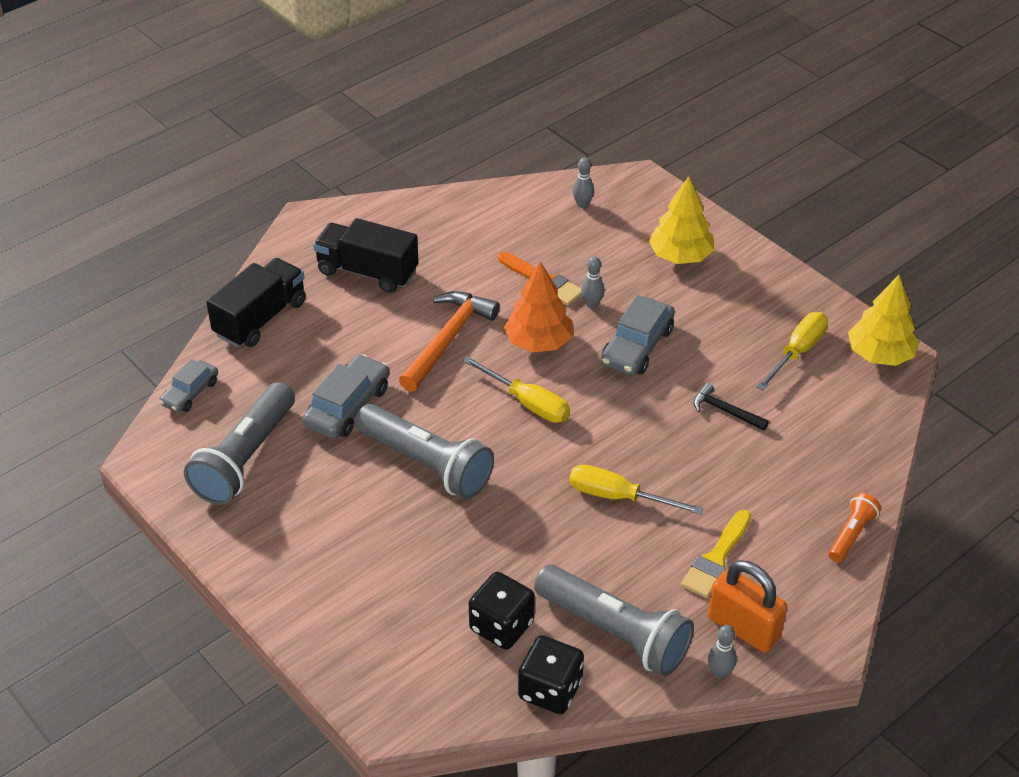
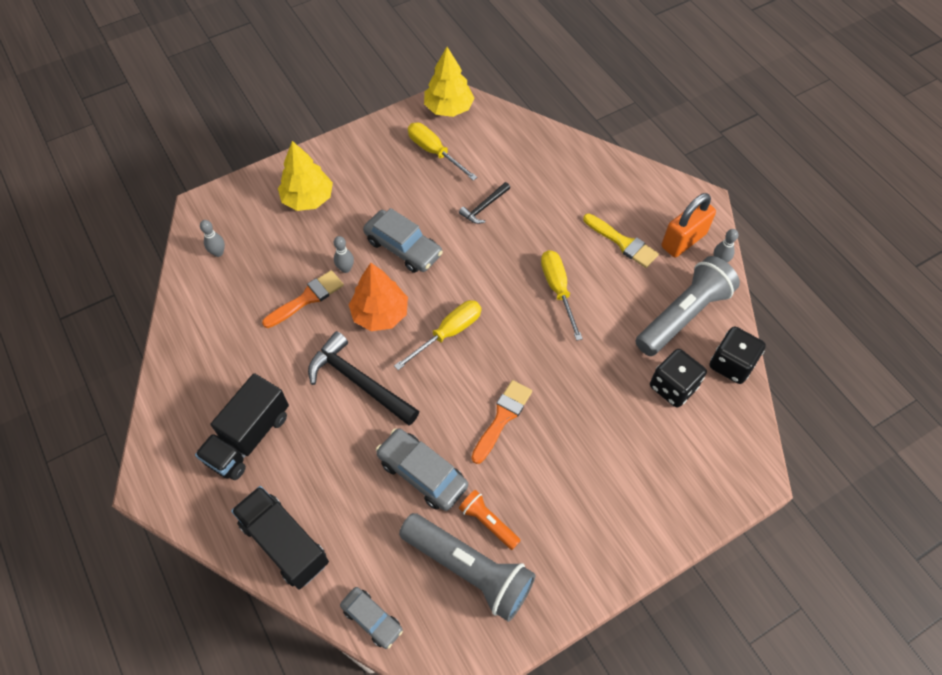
camera: 80 degrees left, 15 degrees up
grey flashlight [355,404,494,499] -> orange brush [471,380,532,464]
orange hammer [399,291,500,392] -> black hammer [308,331,419,425]
yellow screwdriver [569,465,703,515] -> yellow screwdriver turned 135 degrees clockwise [541,250,583,341]
orange flashlight [828,493,881,562] -> orange flashlight moved to [459,490,521,550]

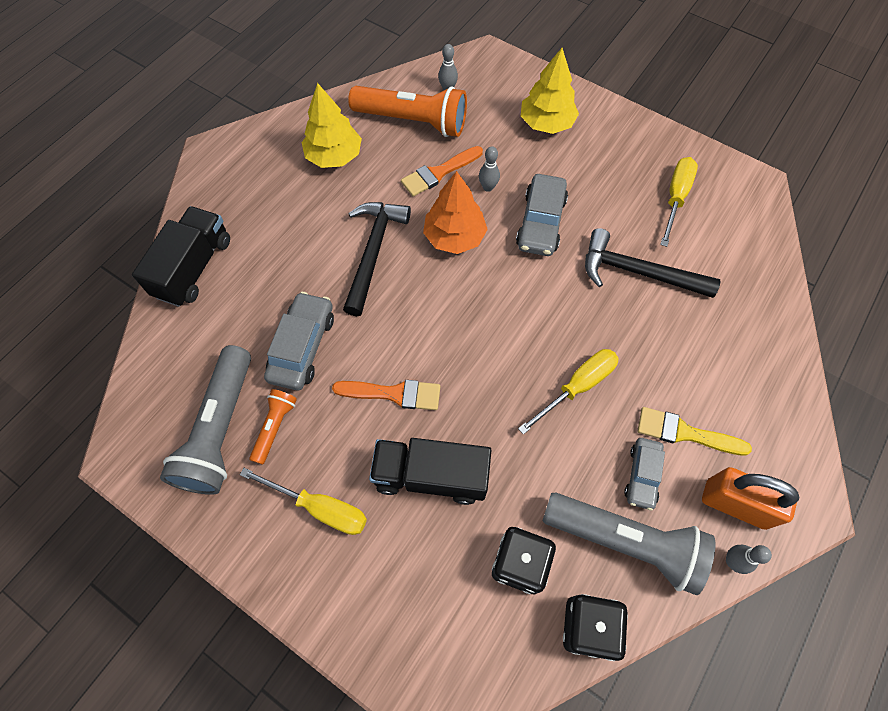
camera: 65 degrees right, 5 degrees up
black truck [195,373,289,480] -> black truck moved to [369,438,492,505]
orange brush [262,270,344,328] -> orange brush turned 120 degrees clockwise [401,146,483,196]
grey car [340,587,403,649] -> grey car moved to [624,438,665,511]
yellow screwdriver [394,300,481,370] -> yellow screwdriver moved to [240,468,367,535]
yellow tree [424,47,474,117] -> yellow tree moved to [301,83,362,168]
black hammer [459,182,510,224] -> black hammer [585,228,721,298], size x1.86
yellow brush [583,214,659,268] -> yellow brush turned 90 degrees clockwise [638,407,752,456]
none -> orange flashlight [348,86,467,137]

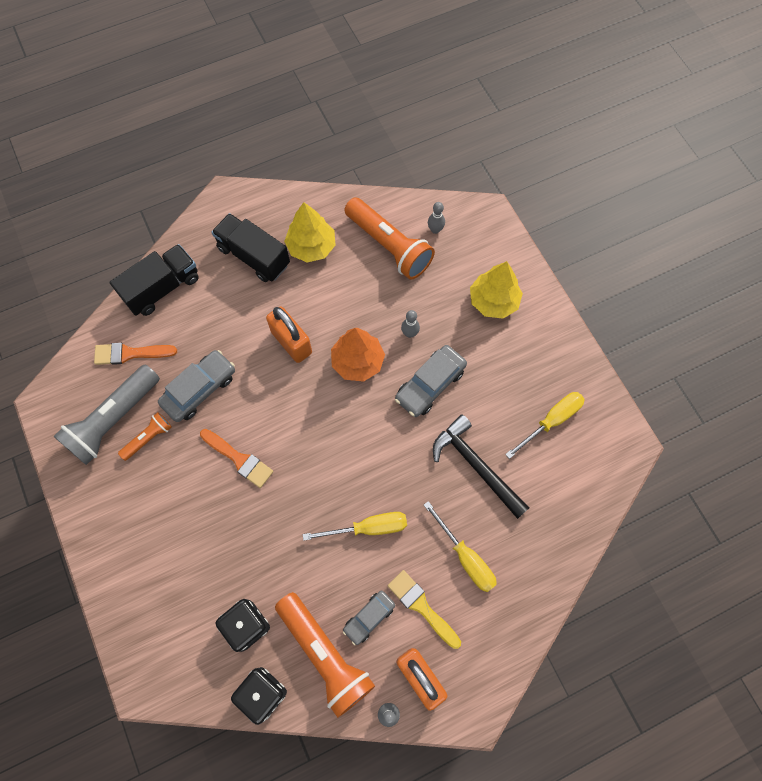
camera: 30 degrees right, 5 degrees up
yellow screwdriver [240,468,367,535] -> yellow screwdriver moved to [424,501,497,592]
black hammer [343,202,411,316] -> orange padlock [266,306,312,363]
black truck [369,438,492,505] -> black truck moved to [211,213,290,282]
orange brush [401,146,483,196] -> orange brush moved to [94,343,177,365]
grey flashlight [542,492,715,595] -> orange flashlight [275,592,375,718]

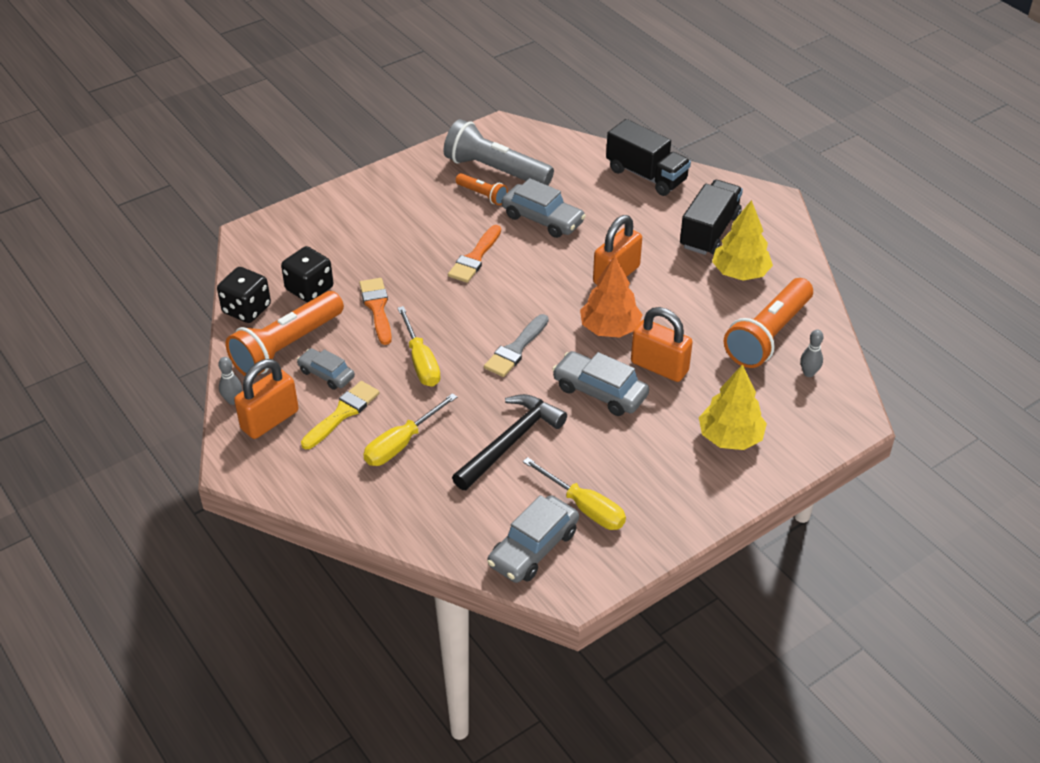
camera: 80 degrees right, 25 degrees down
orange brush [94,343,177,365] -> orange brush moved to [359,278,392,345]
grey bowling pin [401,310,420,338] -> orange padlock [631,307,693,382]
none -> grey brush [484,314,549,377]
none -> grey car [487,495,579,583]

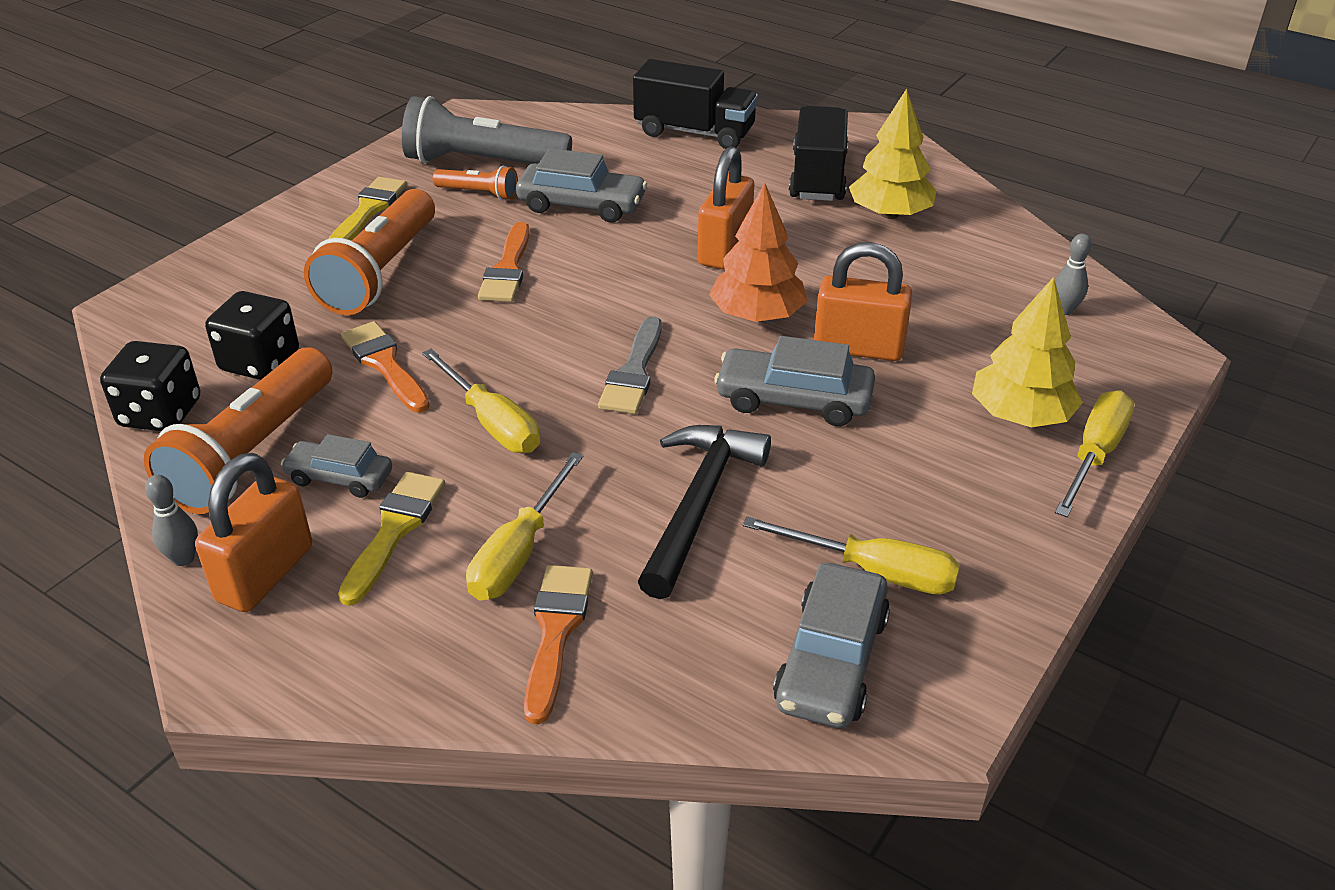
camera: 20 degrees left, 5 degrees down
orange flashlight [724,278,813,368] -> orange flashlight moved to [304,189,435,315]
none -> yellow brush [329,177,407,241]
none -> orange brush [524,565,593,724]
none -> yellow screwdriver [1055,390,1135,517]

